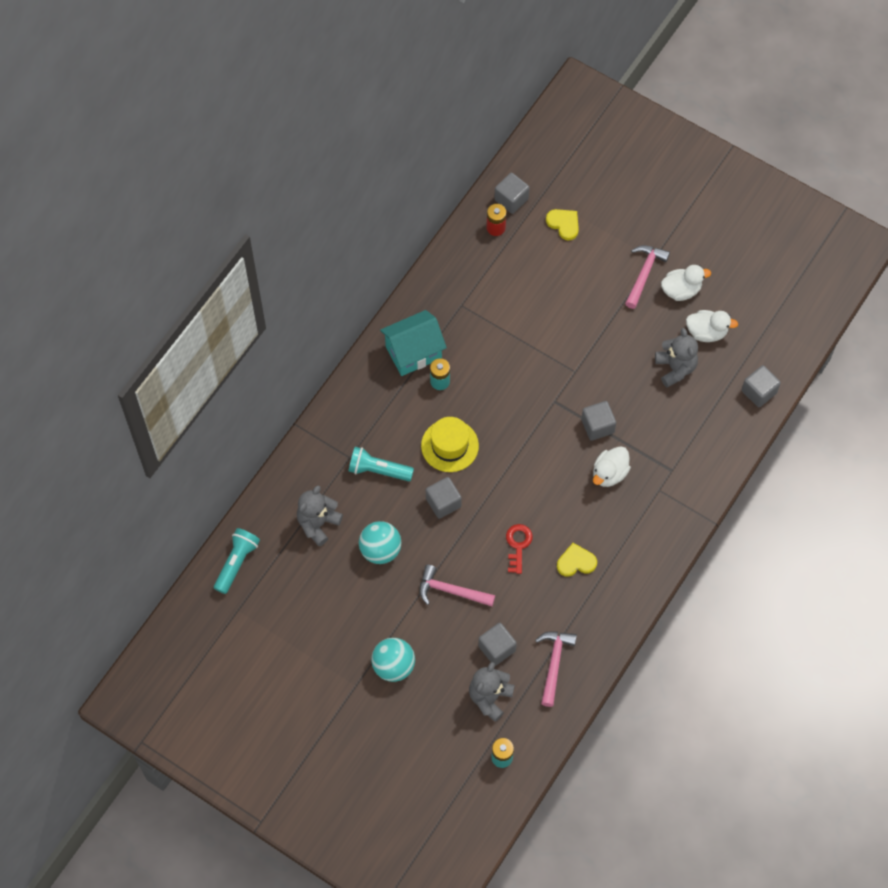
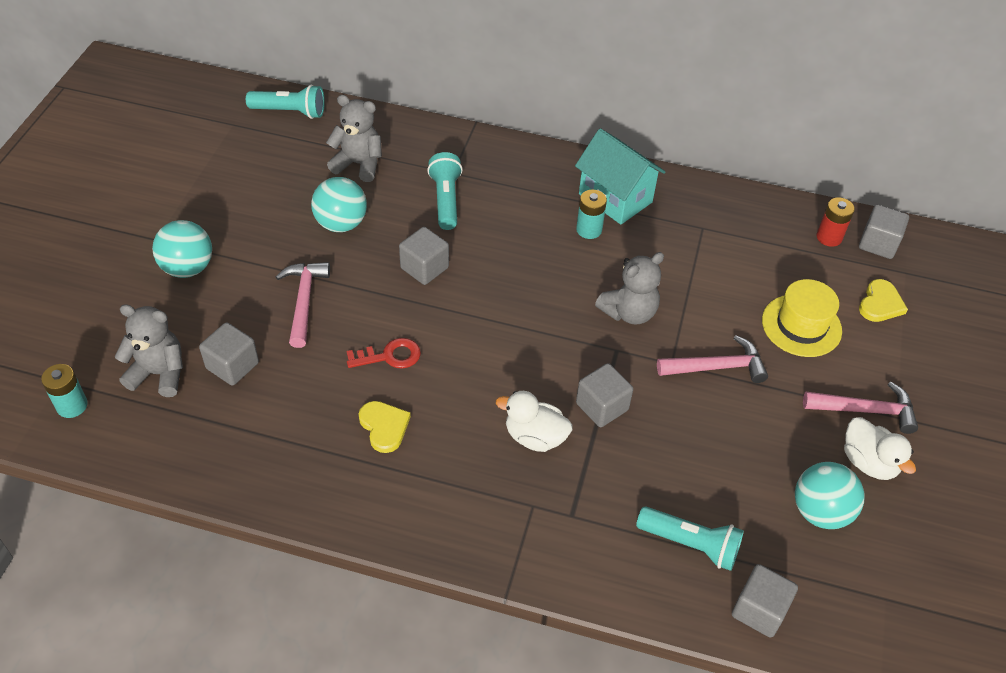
camera: 70 degrees right, 15 degrees down
yellow hat [421,417,479,472] -> yellow hat moved to [762,279,842,357]
pink hammer [535,631,577,707] -> pink hammer moved to [657,336,768,383]
grey teddy bear [655,328,698,388] -> grey teddy bear moved to [595,252,664,325]
white duck [686,310,738,342] -> turquoise ball [795,462,864,529]
none -> turquoise flashlight [636,506,744,571]

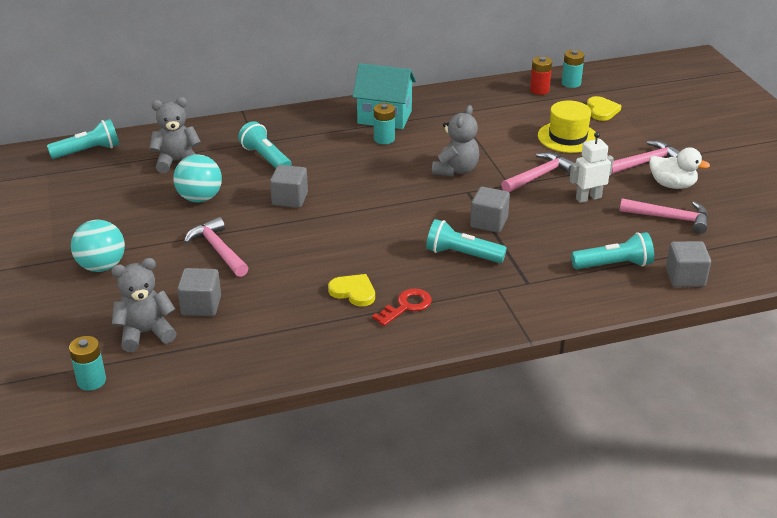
camera: 30 degrees left, 15 degrees down
red key [346,338,421,369] -> red key moved to [372,288,432,326]
white duck [496,391,572,452] -> turquoise flashlight [426,219,507,263]
turquoise ball [795,462,864,529] -> pink hammer [620,198,708,234]
grey cube [859,204,909,259] -> turquoise battery [562,50,584,88]
none -> white robot [569,132,614,203]

